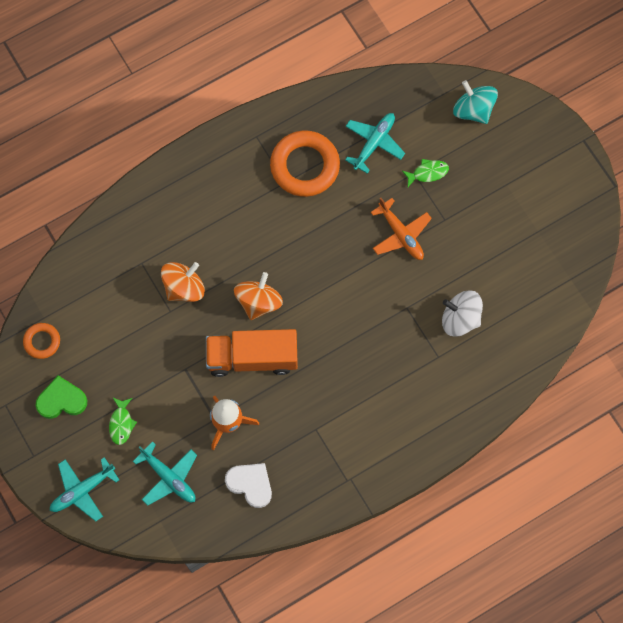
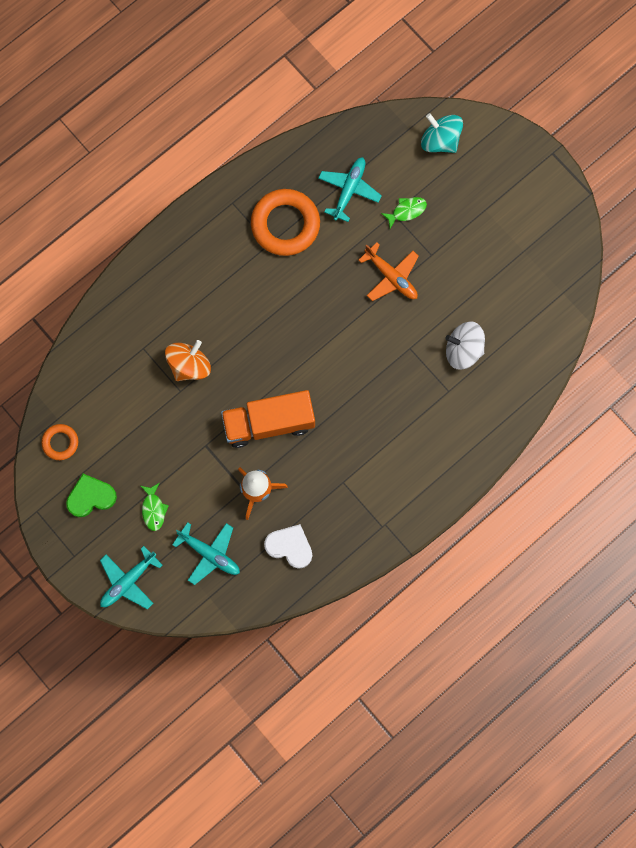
camera: 10 degrees left, 5 degrees up
orange spinning top [234,272,283,320] -> none

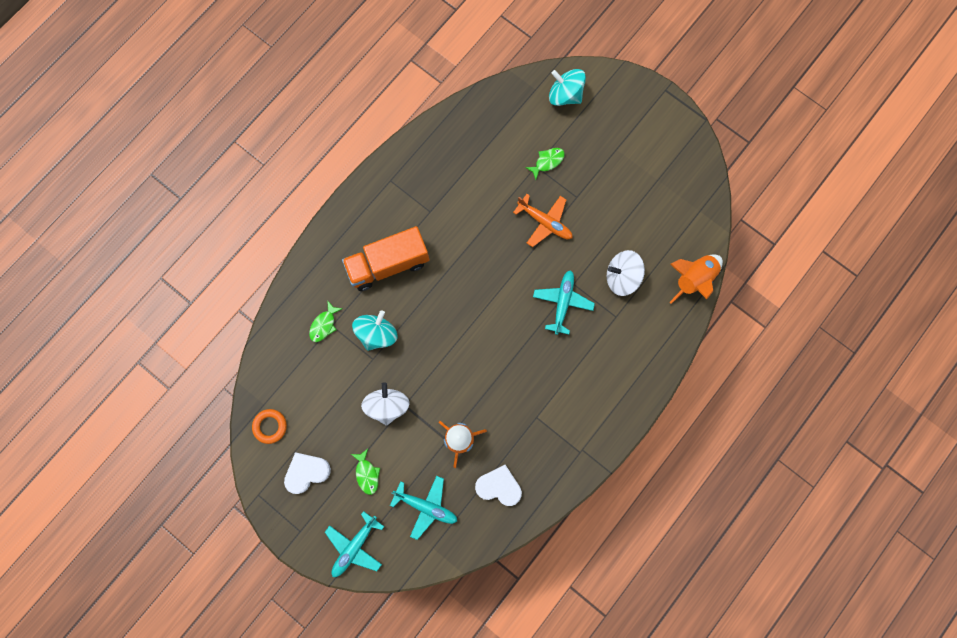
camera: 10 degrees left, 0 degrees up
green heart [66,474,117,517] -> white heart [284,453,331,494]
orange spinning top [165,340,211,381] -> turquoise spinning top [352,310,398,351]
orange truck [221,390,315,448] -> orange truck moved to [342,226,429,291]
orange ring [251,189,320,256] -> none
turquoise plane [318,157,382,222] -> turquoise plane moved to [533,270,595,335]
none -> green fish [309,300,343,342]
none -> white spinning top [361,382,409,426]
none -> orange rocket [669,254,723,304]

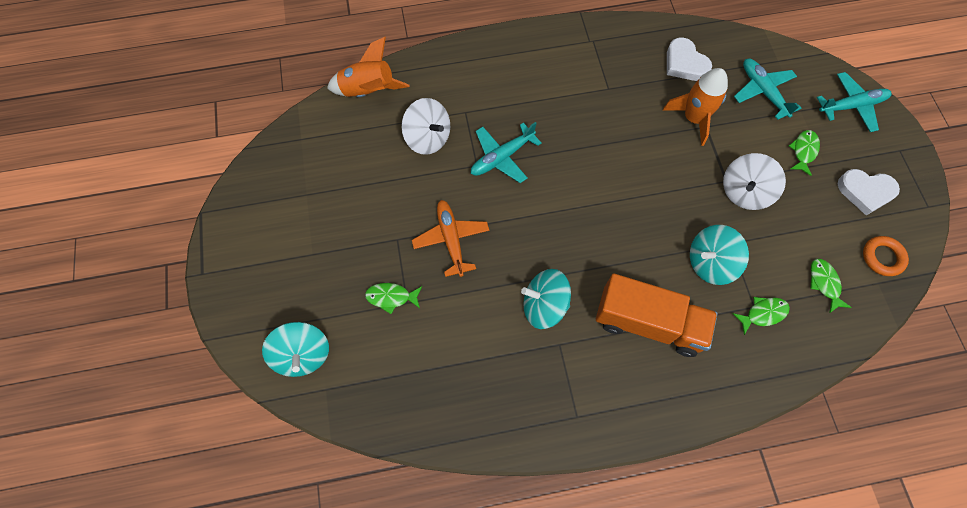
camera: 140 degrees left, 10 degrees down
none -> turquoise spinning top [521,269,571,329]
none -> green fish [810,259,852,313]

